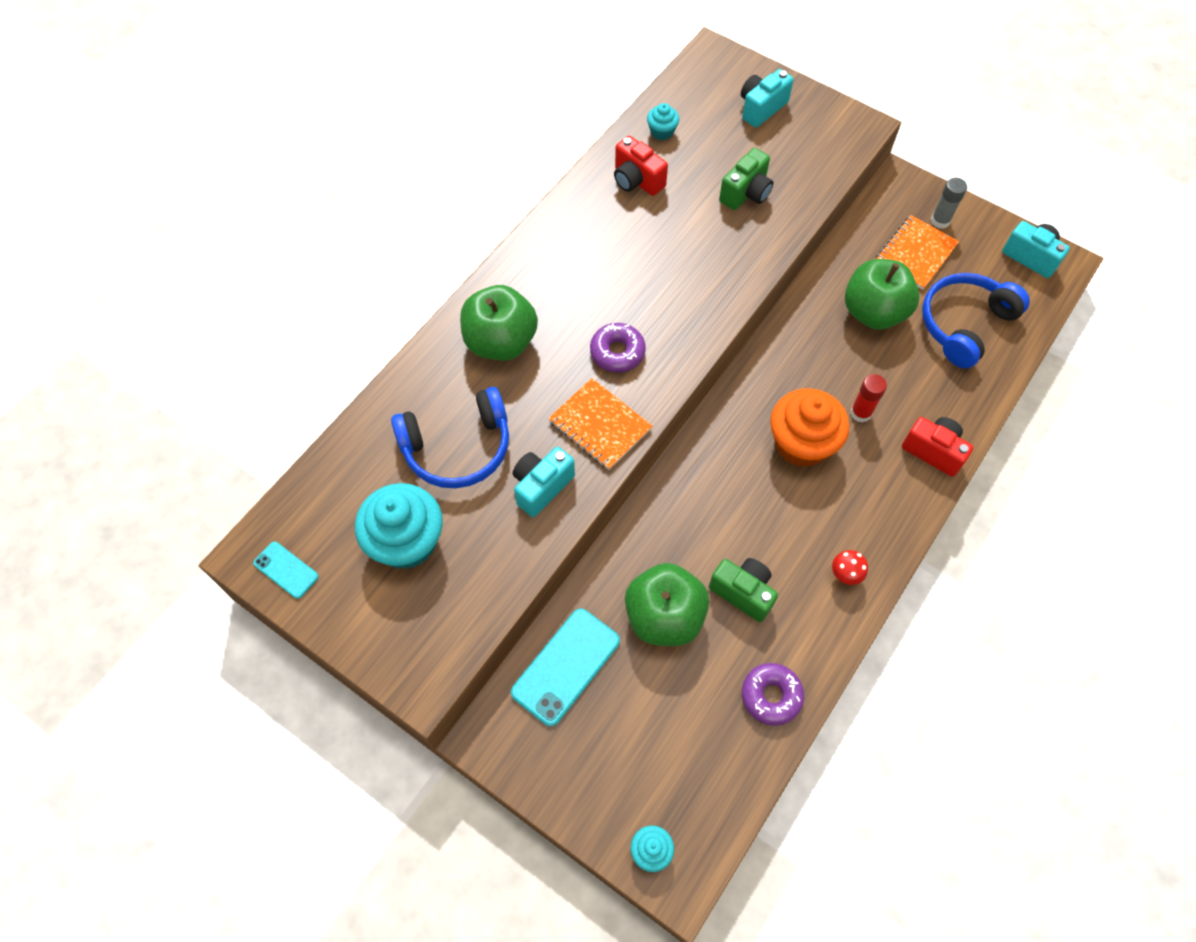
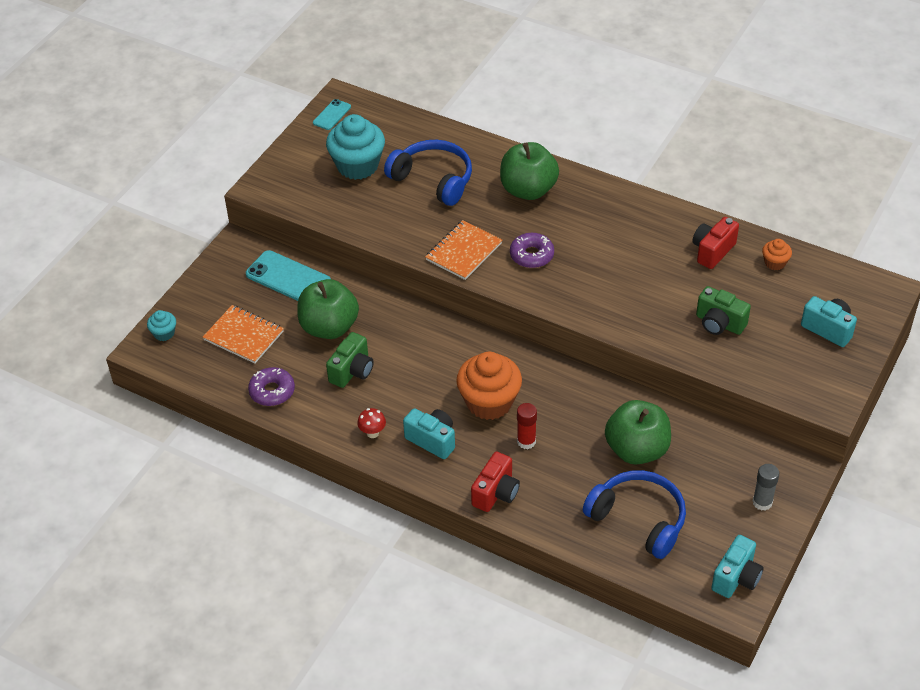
camera: 85 degrees right, 15 degrees down
blue headphones [391,387,509,488] -> blue headphones turned 150 degrees clockwise [384,140,472,206]
turquoise camera [513,447,575,517] -> turquoise camera moved to [403,408,455,459]
turquoise cupcake [647,103,679,140] -> orange cupcake [762,239,792,270]
orange notebook [876,215,959,290] -> orange notebook moved to [203,305,284,363]

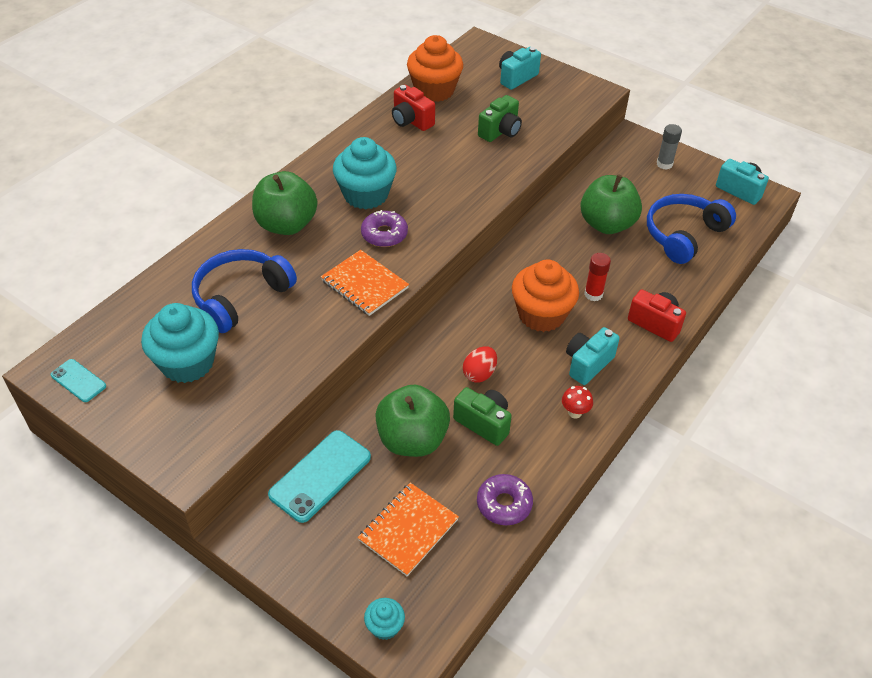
camera: 85 degrees left, 0 degrees up
orange cupcake [762,239,792,270] -> orange cupcake [407,35,463,102], size x2.12
none -> turquoise cupcake [333,137,397,209]
none -> red egg [463,346,497,383]

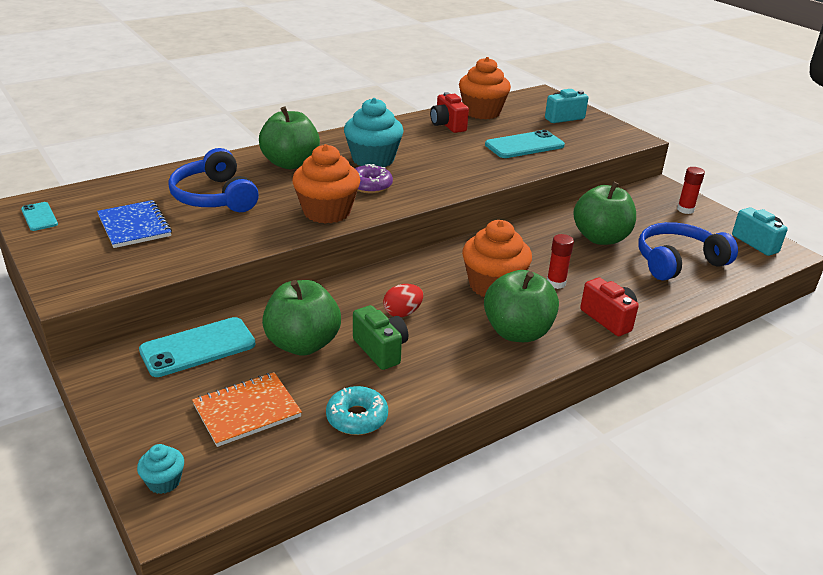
camera: 20 degrees right, 15 degrees down
turquoise cupcake [141,303,219,383] -> blue notebook [97,200,172,248]
blue headphones [192,249,297,333] -> blue headphones turned 90 degrees counterclockwise [168,148,259,212]
orange notebook [321,250,409,316] -> orange cupcake [292,144,360,224]
purple donut [477,474,533,525] -> turquoise donut [326,386,388,435]
green camera [478,95,522,142] -> turquoise phone [485,130,565,158]
red mushroom [562,386,593,419] -> none
turquoise camera [566,327,620,385] -> green apple [484,270,559,342]
grey glue stick [657,124,682,170] -> red glue stick [677,167,705,214]

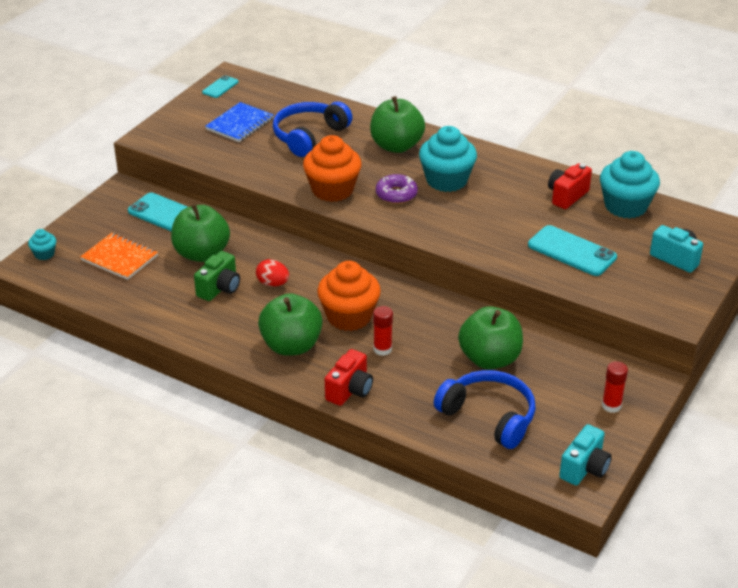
camera: 65 degrees right, 5 degrees up
turquoise donut [326,386,388,435] -> none
orange cupcake [459,57,511,119] -> turquoise cupcake [600,151,660,219]

